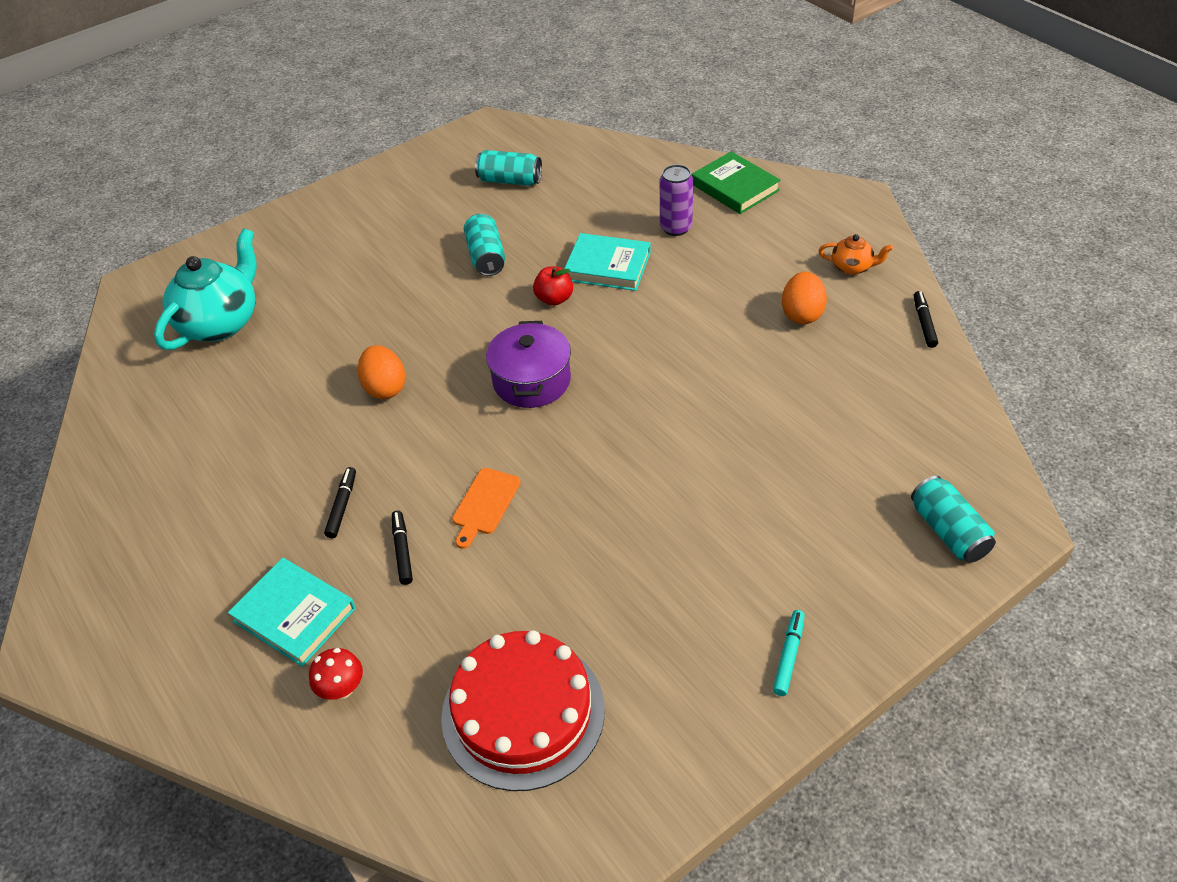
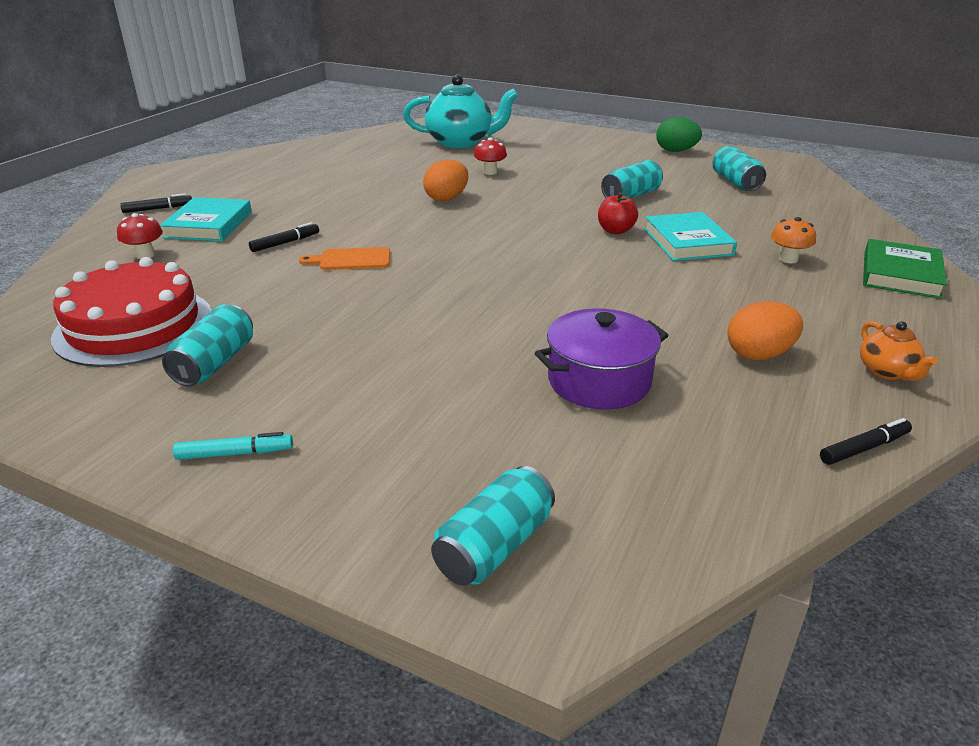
camera: 60 degrees right, 15 degrees down
black marker [324,467,356,538] -> black marker moved to [120,193,192,213]
purple pot [486,321,571,408] -> purple pot moved to [535,308,669,409]
purple can [660,164,693,236] -> orange mushroom [771,217,816,263]
none -> turquoise can [162,304,253,387]
none -> red mushroom [474,137,507,175]
none -> green egg [656,117,702,152]

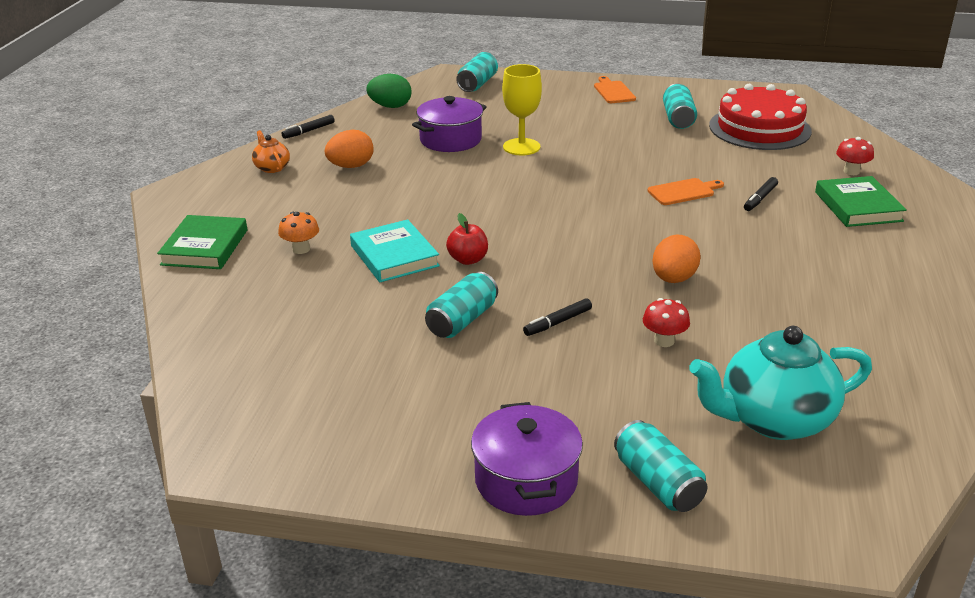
camera: 165 degrees right, 0 degrees up
black marker [120,193,192,213] -> black marker moved to [523,298,592,336]
turquoise book [160,197,252,241] -> green book [815,176,907,227]
turquoise marker [173,432,293,460] -> orange cutting board [594,76,636,103]
green egg [656,117,702,152] -> green egg moved to [366,74,412,108]
turquoise can [713,146,766,191] -> turquoise can moved to [614,420,708,512]
none -> purple pot [471,402,583,516]
none -> yellow goblet [502,64,542,155]

